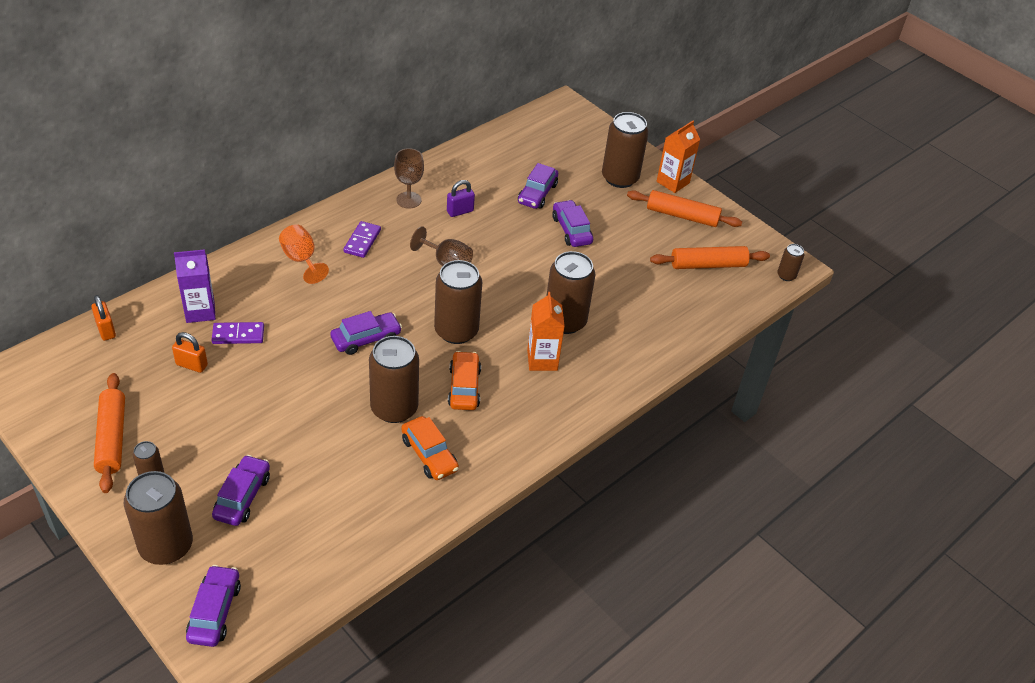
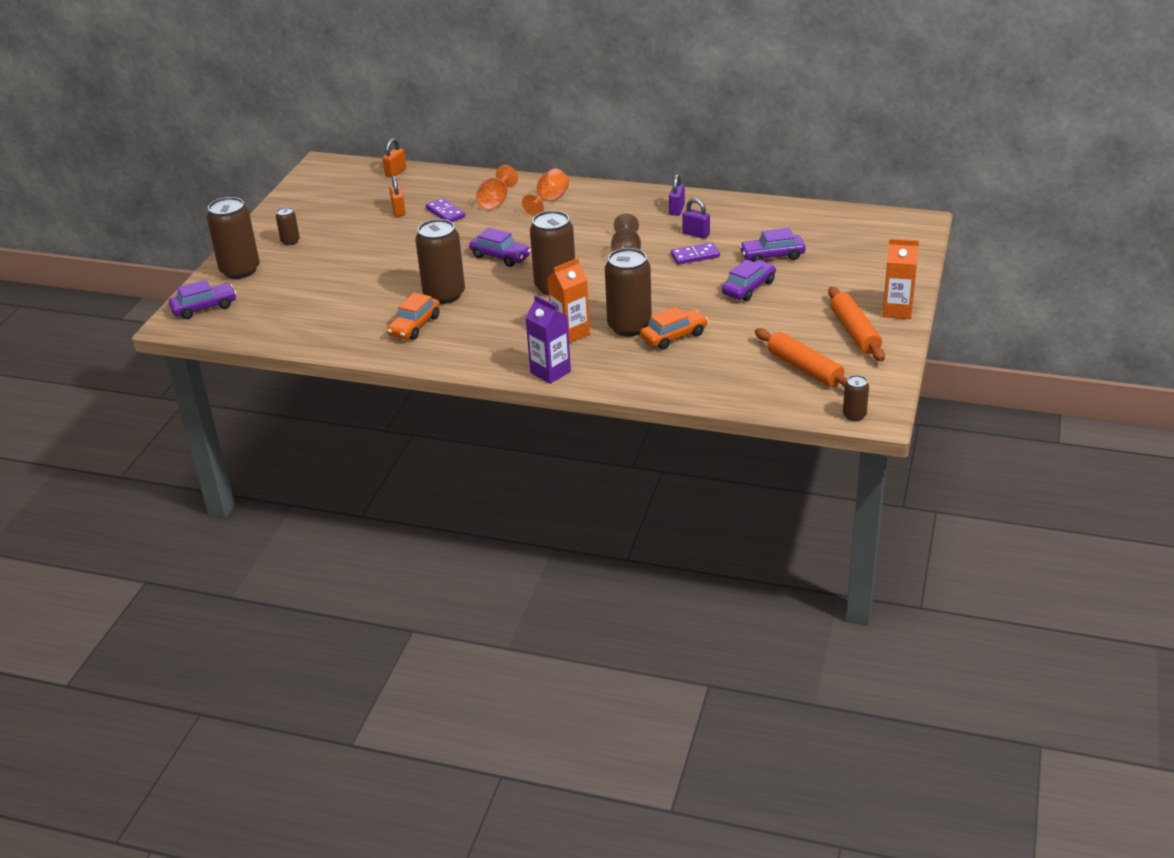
camera: 65 degrees right, 10 degrees down
orange rolling pin [94,373,125,493] -> none
purple carton [174,249,216,323] -> purple carton moved to [525,295,571,384]
purple car [212,455,270,526] -> none
purple domino [343,221,381,258] -> purple domino moved to [671,243,720,265]
brown goblet [394,148,424,209] -> purple padlock [669,174,685,216]
orange car [448,351,481,410] -> orange car moved to [640,307,708,350]
brown can [602,112,649,188] -> none
none -> orange goblet [476,165,518,210]

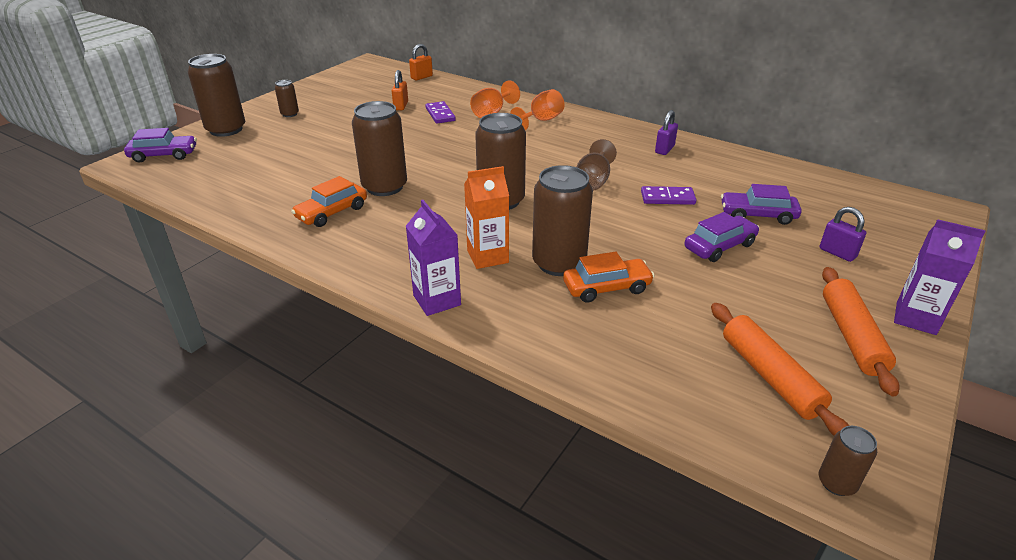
camera: 15 degrees right, 0 degrees up
purple car [469,227,531,267] -> none
purple padlock [682,198,710,239] -> purple padlock moved to [819,207,866,262]
orange carton [882,239,919,319] -> purple carton [894,219,985,335]

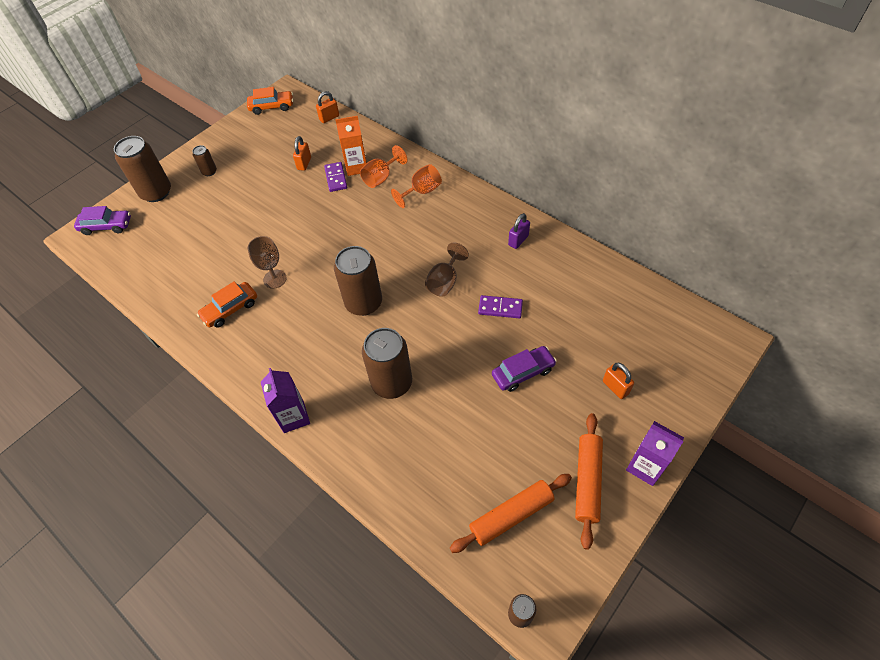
camera: 10 degrees right, 20 degrees up
brown can [352,101,407,196] -> brown goblet [248,236,287,289]
orange carton [464,166,509,269] -> orange carton moved to [335,116,367,176]
orange car [563,252,654,303] -> orange car moved to [247,87,293,115]
orange rolling pin [711,303,849,436] -> orange rolling pin turned 75 degrees clockwise [450,474,572,553]
purple car [721,184,802,225] -> none
purple padlock [819,207,866,262] -> orange padlock [603,363,634,399]

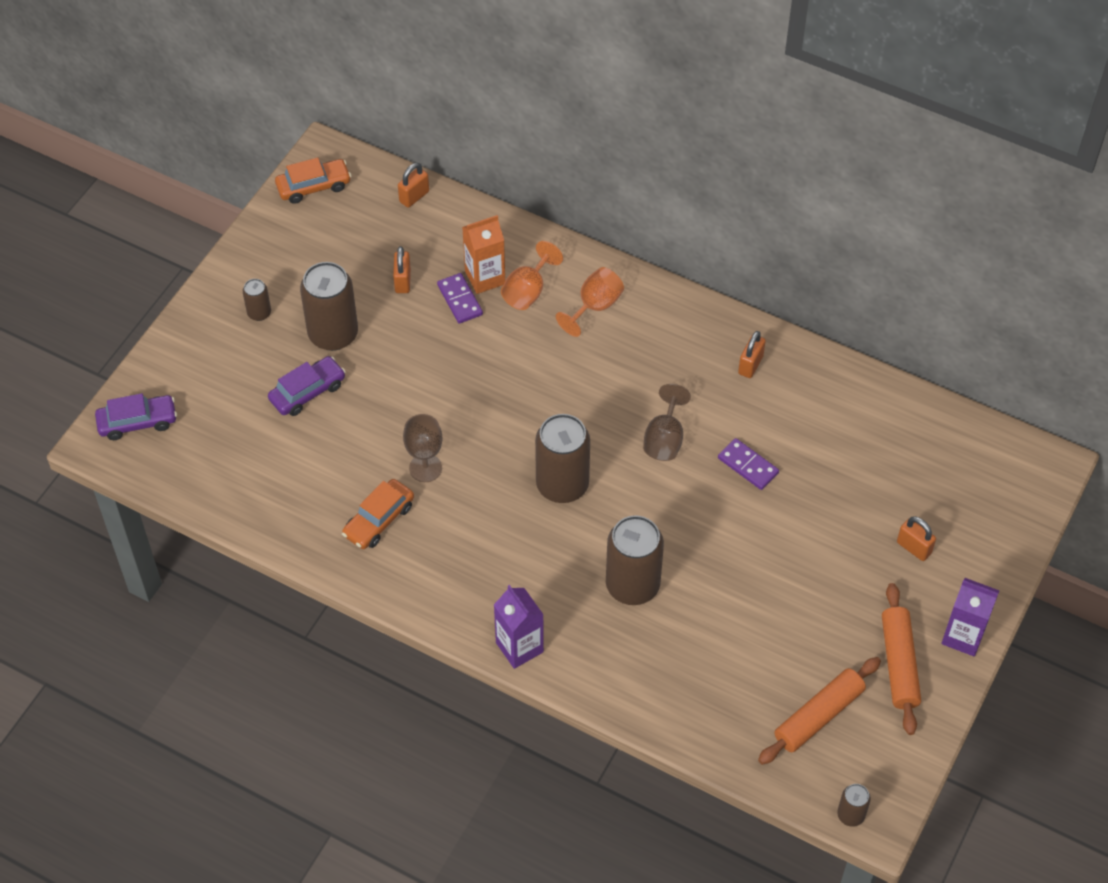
camera: 15 degrees left, 0 degrees up
brown can [114,136,171,202] -> brown can moved to [300,262,358,351]
purple domino [478,295,523,318] -> purple domino turned 45 degrees clockwise [718,438,779,490]
purple car [492,346,557,392] -> purple car moved to [268,356,346,416]
purple padlock [508,213,530,249] -> orange padlock [738,331,766,378]

